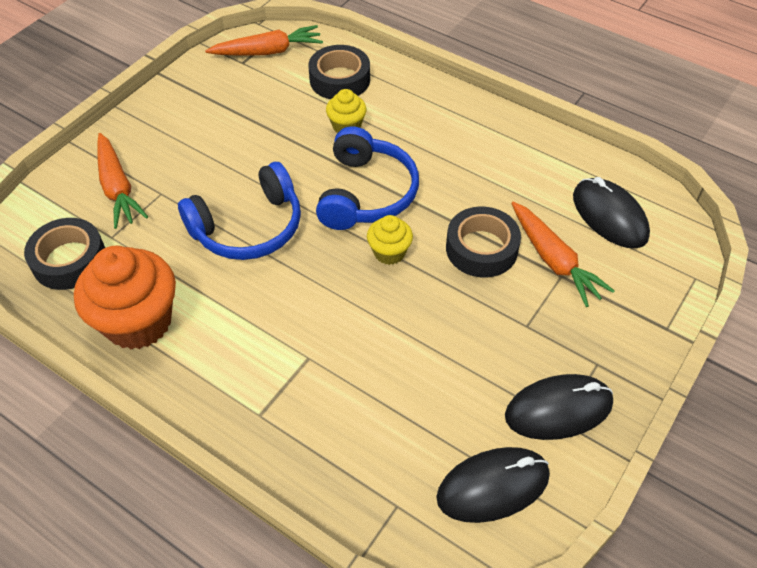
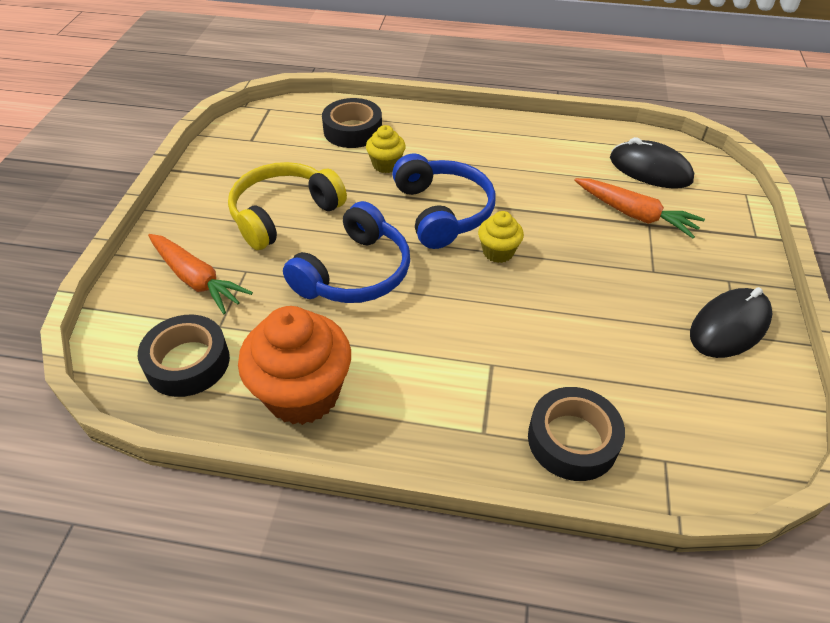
camera: 25 degrees left, 5 degrees down
orange carrot [205,25,323,56] -> none
black mouse [436,447,550,523] -> none
black tape [446,206,521,278] -> black tape moved to [528,387,625,481]
none -> yellow headphones [228,162,347,250]

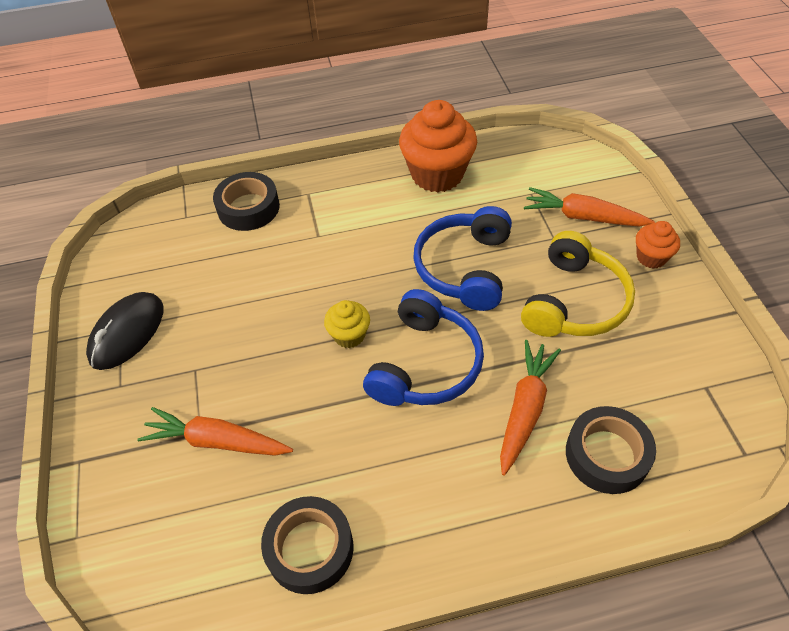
camera: 160 degrees right, 5 degrees up
black tape [138,315,230,397] -> black tape moved to [261,496,353,594]
yellow cupcake [366,125,406,173] -> orange carrot [500,340,561,476]
blue headphones [392,153,496,249] -> blue headphones turned 120 degrees counterclockwise [363,289,484,406]
black mouse [610,137,694,189] -> none
none -> orange cupcake [636,221,680,269]

